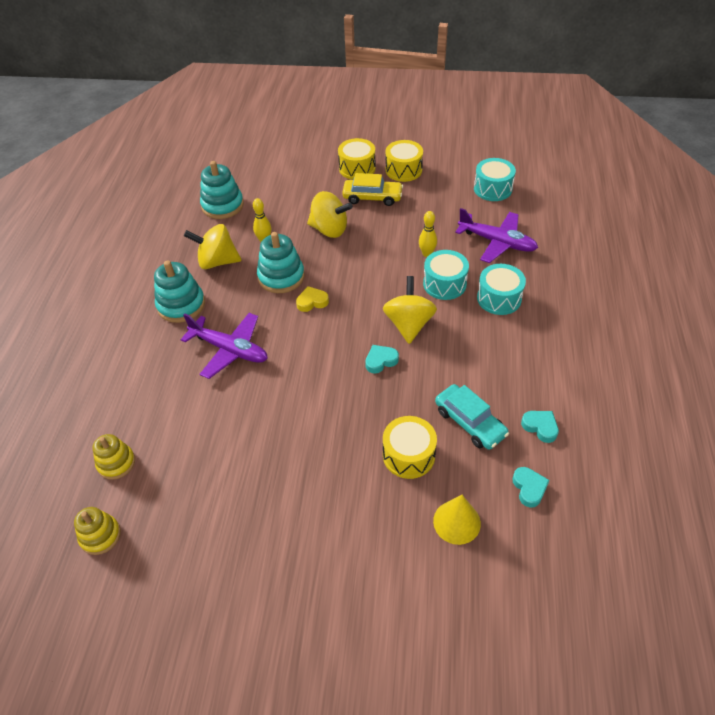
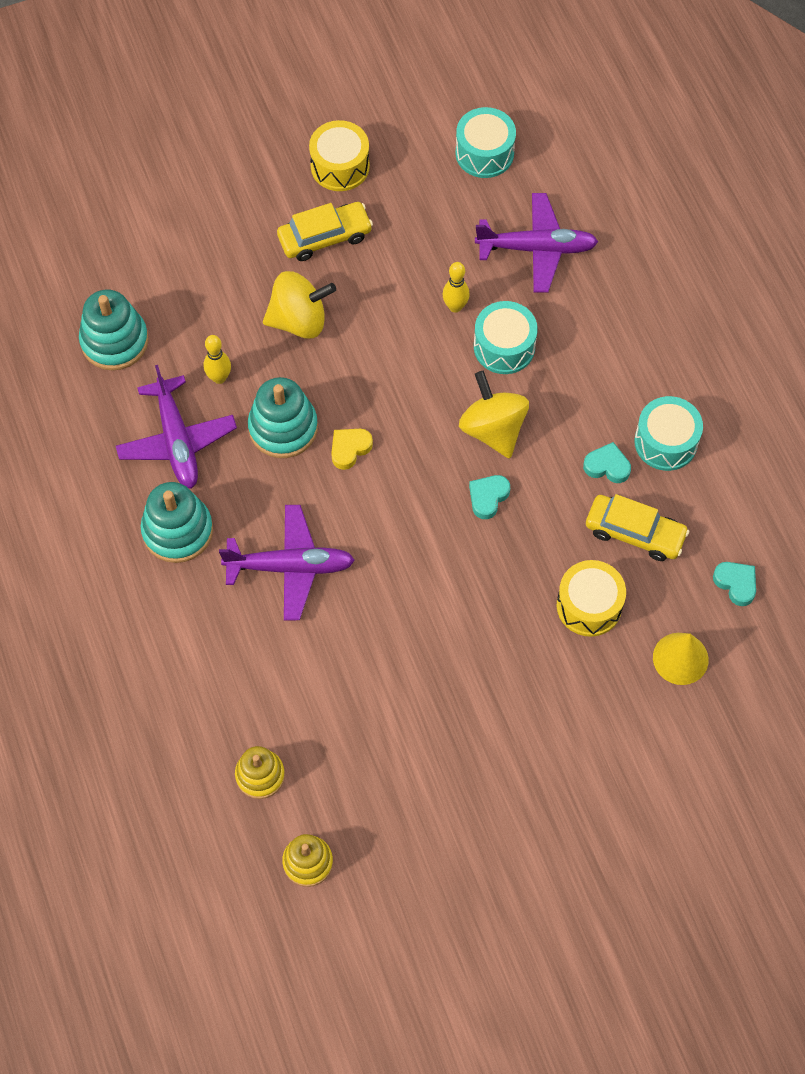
camera: 30 degrees left, 15 degrees up
yellow spinning top [184,224,241,269] -> purple plane [116,365,237,489]
yellow drum [338,138,376,180] -> none
turquoise car [435,384,509,450] -> yellow car [586,494,689,561]
turquoise drum [477,264,526,315] -> turquoise drum moved to [634,396,703,471]
turquoise heart [521,411,559,443] -> turquoise heart moved to [583,442,631,483]

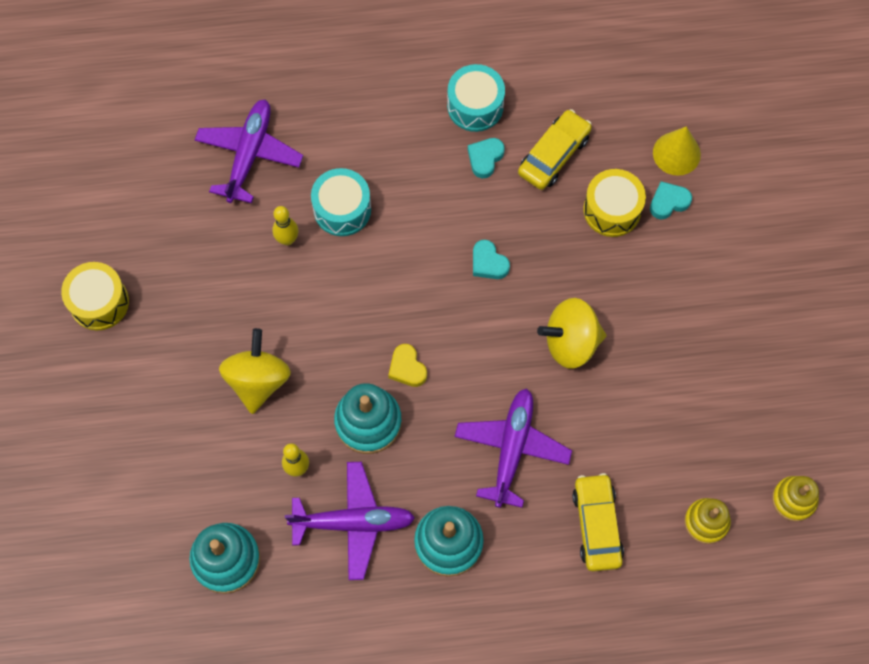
camera: 75 degrees left, 5 degrees up
yellow car [277,202,373,261] -> yellow car moved to [572,473,624,572]
turquoise drum [455,107,516,178] -> none
yellow spinning top [459,371,529,459] -> yellow spinning top moved to [537,298,607,369]
turquoise heart [713,562,756,606] -> turquoise heart moved to [650,181,692,220]

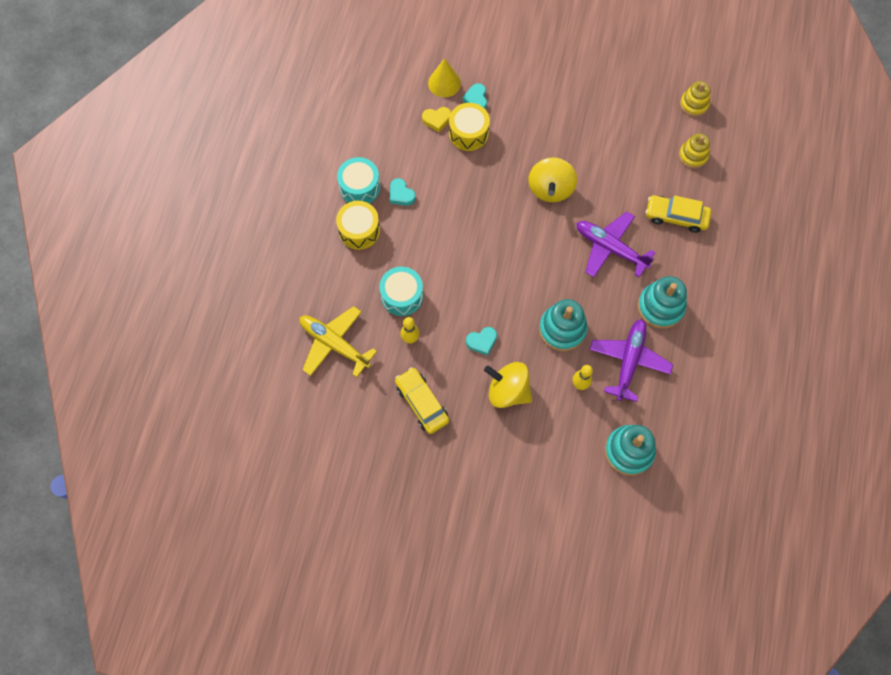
camera: 70 degrees left, 0 degrees up
yellow drum [61,262,129,330] -> yellow drum moved to [336,201,380,250]
purple plane [195,99,303,203] -> yellow plane [299,306,377,377]
yellow heart [388,344,427,387] -> yellow heart moved to [422,107,451,132]
turquoise heart [473,240,510,279] -> turquoise heart moved to [466,327,497,356]
yellow car [518,109,592,190] -> yellow car moved to [395,367,449,434]

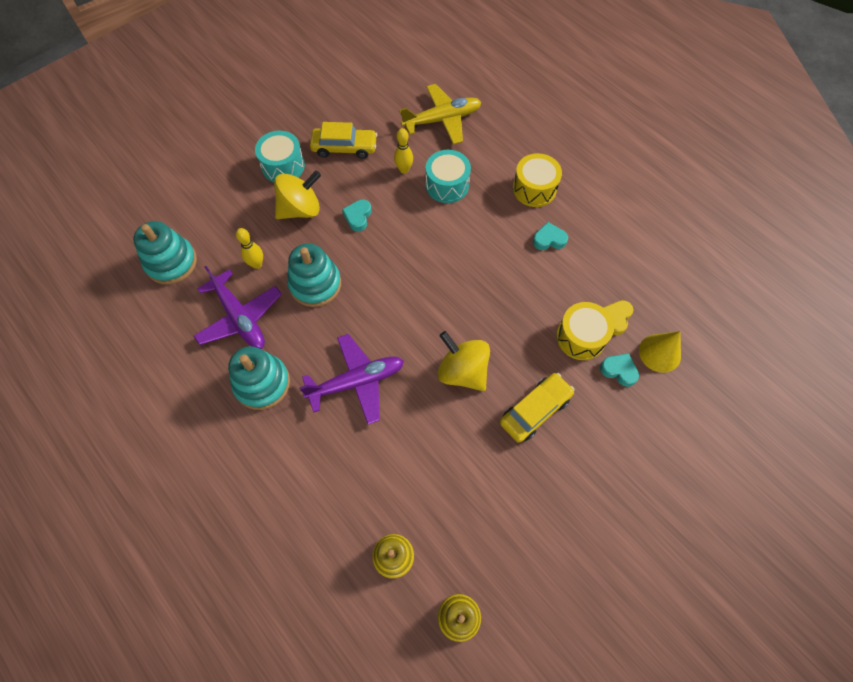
camera: 125 degrees right, 5 degrees down
turquoise drum [337,157,380,204] -> turquoise drum moved to [255,131,305,182]
yellow car [646,195,712,233] -> yellow car moved to [500,373,574,443]

